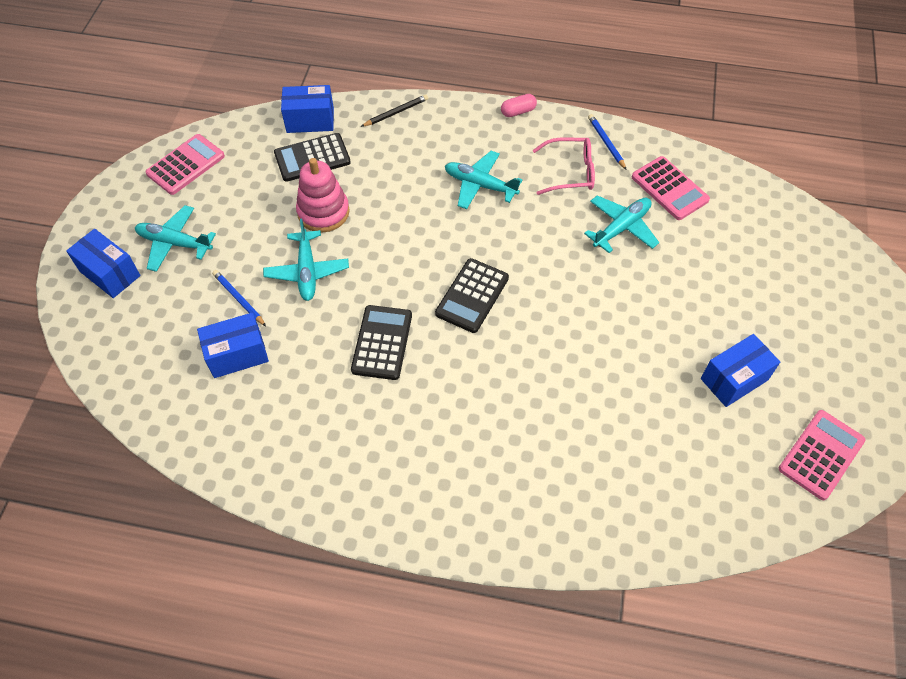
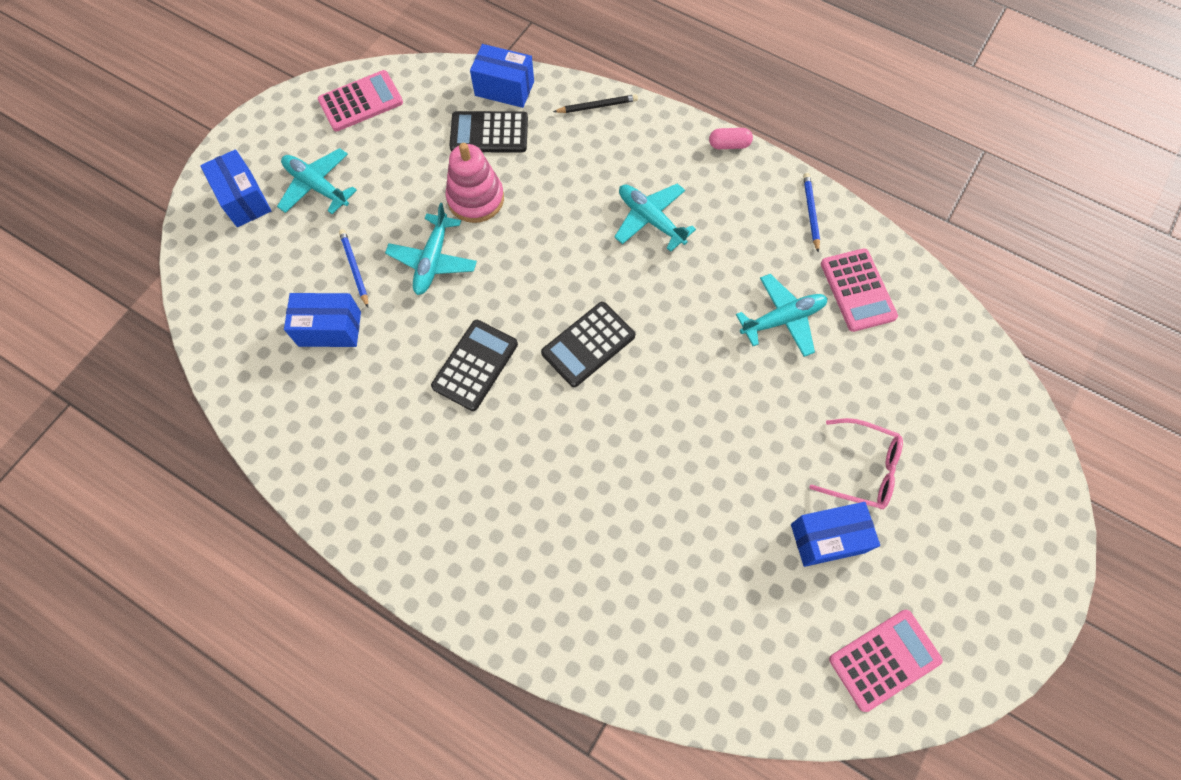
camera: 20 degrees right, 10 degrees up
pink glasses [533,137,595,195] -> pink glasses moved to [809,418,903,509]

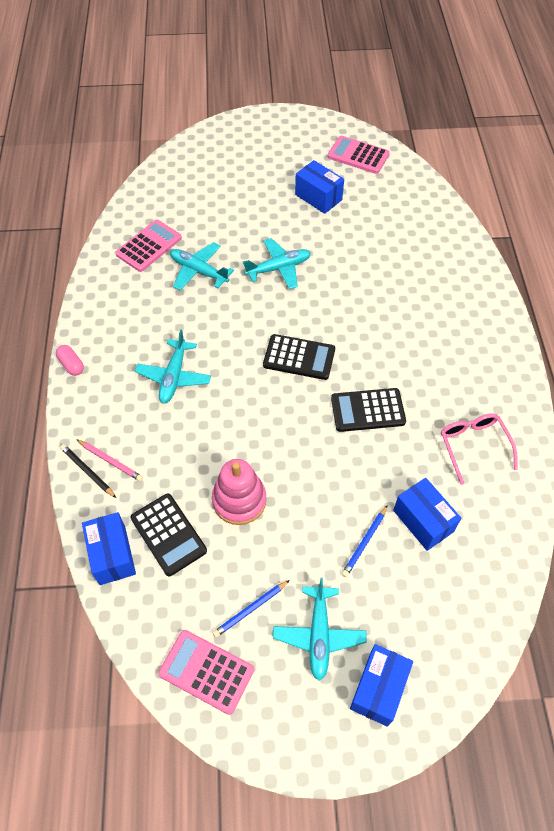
camera: 125 degrees left, 10 degrees down
turquoise plane [385,203,477,295] -> turquoise plane moved to [243,238,311,289]
blue pencil [803,173,820,253] -> blue pencil moved to [212,580,290,638]
pink glasses [809,418,903,509] -> pink glasses moved to [441,413,518,485]
none -> pink pencil [76,439,143,482]

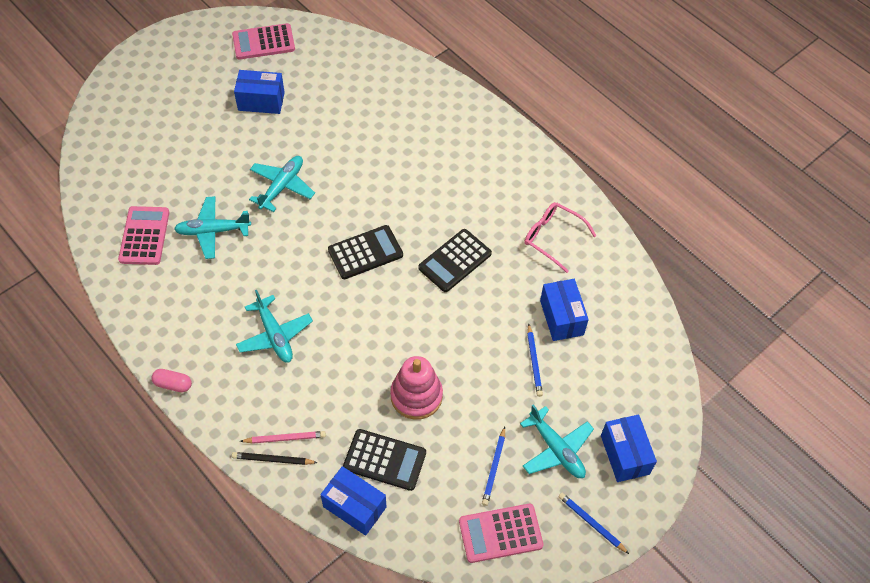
camera: 40 degrees left, 0 degrees up
blue box [393,478,461,551] -> blue box turned 60 degrees clockwise [540,279,589,341]
none -> blue pencil [558,493,629,554]

